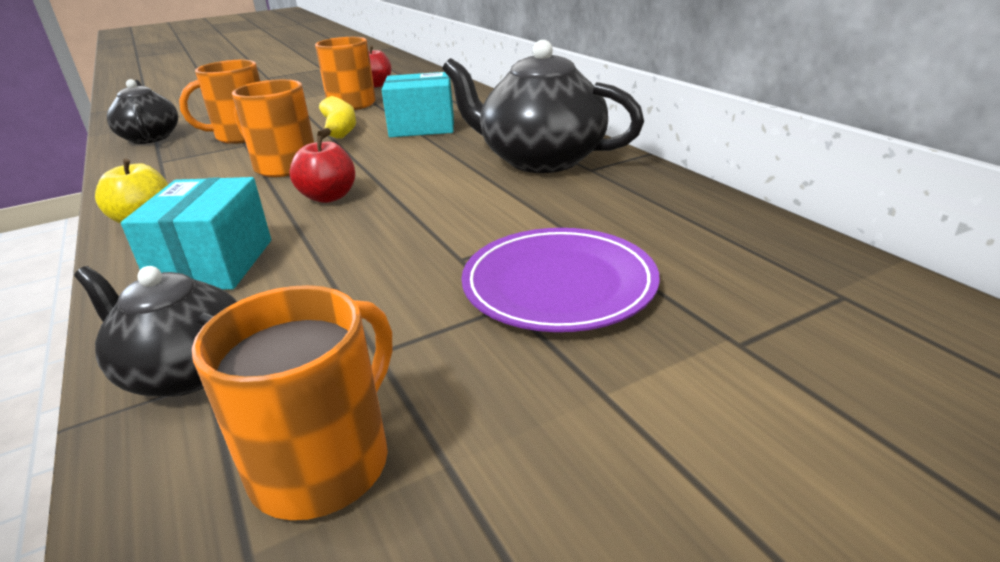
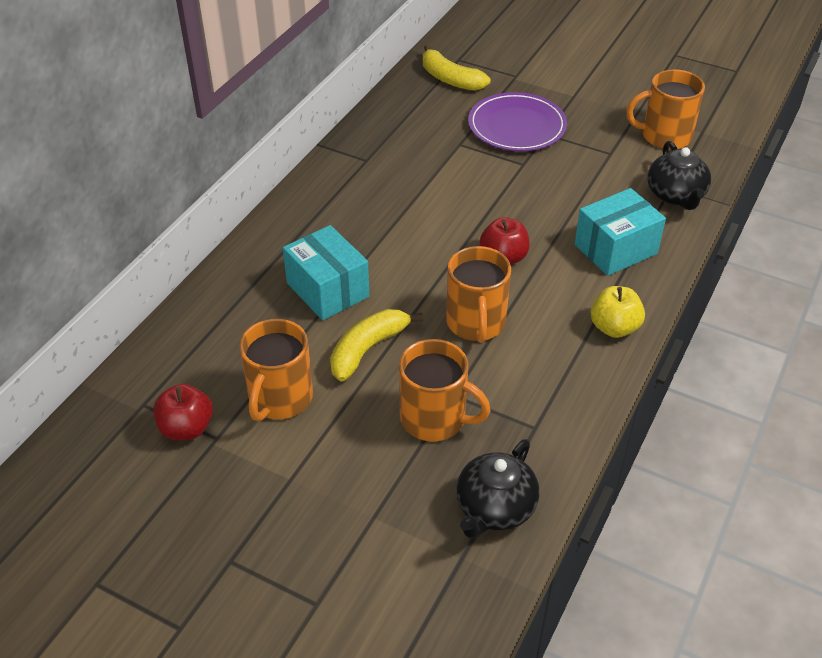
camera: 125 degrees left, 15 degrees up
black teapot [442,40,644,173] -> none
none -> yellow banana [423,45,490,91]

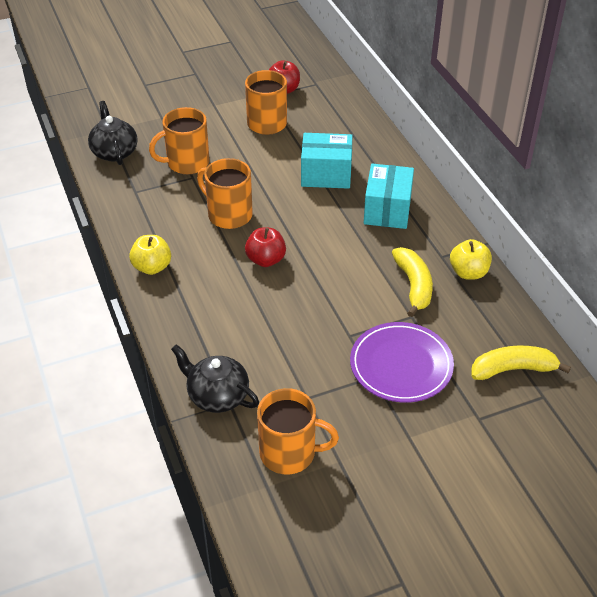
camera: 130 degrees right, 0 degrees up
yellow banana [330,309,423,382] -> yellow banana moved to [392,247,433,317]
turquoise box [575,188,666,276] -> turquoise box moved to [364,164,414,229]
orange mug [626,69,705,150] -> orange mug turned 60 degrees clockwise [257,388,339,475]
none -> yellow apple [450,239,492,280]

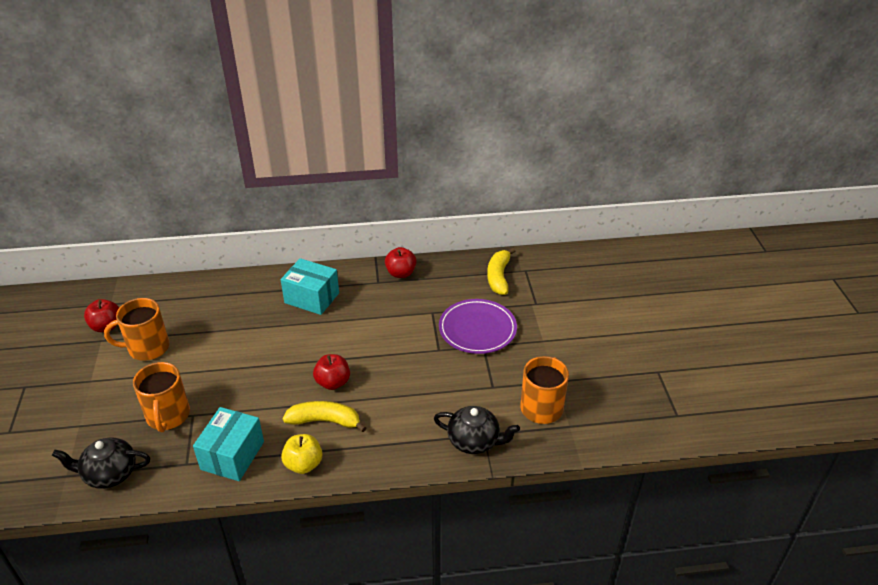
camera: 75 degrees left, 5 degrees down
black teapot [171,344,259,413] -> black teapot turned 120 degrees counterclockwise [434,406,520,454]
orange mug [197,158,253,229] -> none
turquoise box [301,133,352,189] -> turquoise box moved to [193,407,264,481]
yellow banana [392,247,433,317] -> yellow banana moved to [282,401,366,432]
yellow apple [450,239,492,280] -> red apple [385,247,417,278]

